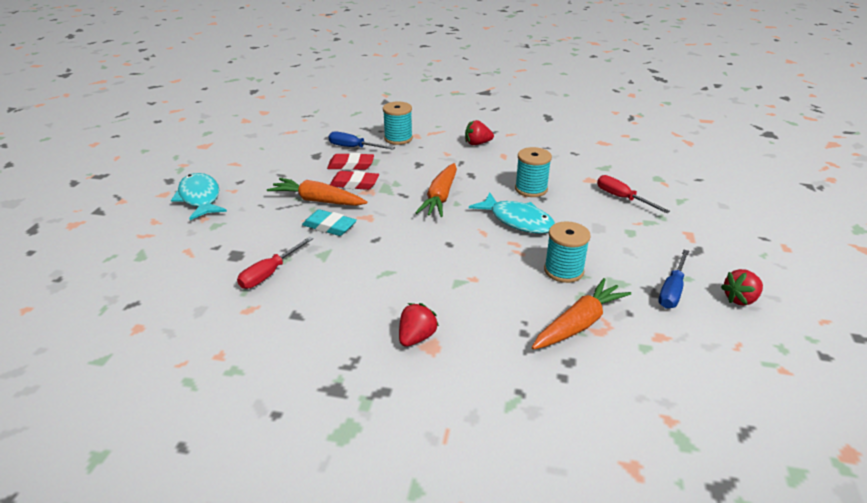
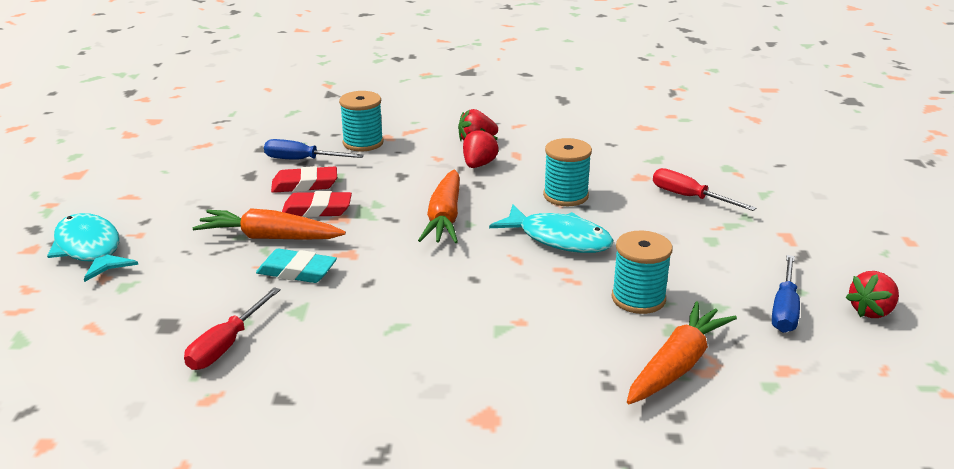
camera: 10 degrees left, 5 degrees down
red strawberry [399,303,439,347] -> red strawberry moved to [463,128,499,168]

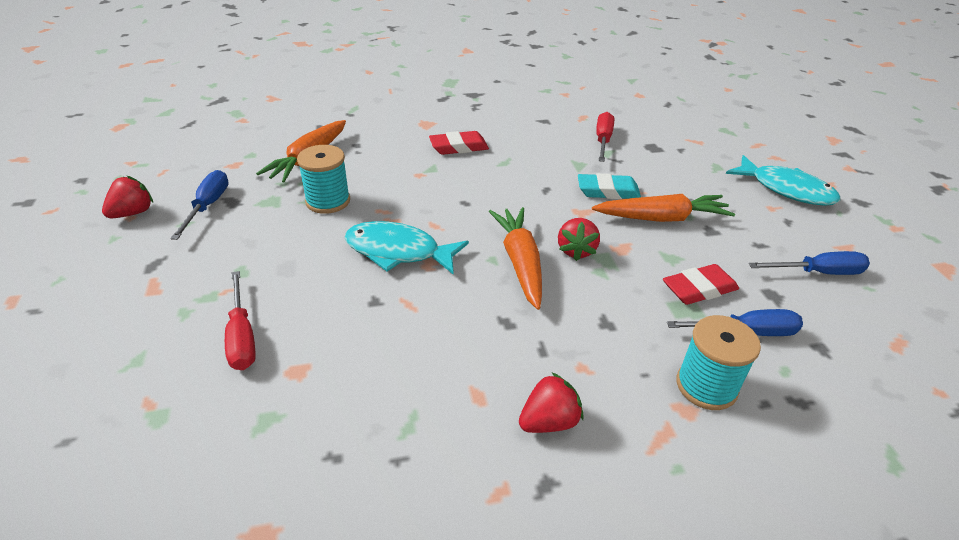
camera: 165 degrees right, 10 degrees up
red eraser [282,191,352,217] -> red eraser moved to [429,131,489,155]
red strawberry [463,128,499,168] -> red strawberry moved to [558,218,600,261]
turquoise spool [543,138,592,206] -> none
red screwdriver [653,168,756,211] -> red screwdriver turned 45 degrees clockwise [225,271,256,370]
none -> blue screwdriver [749,251,870,275]

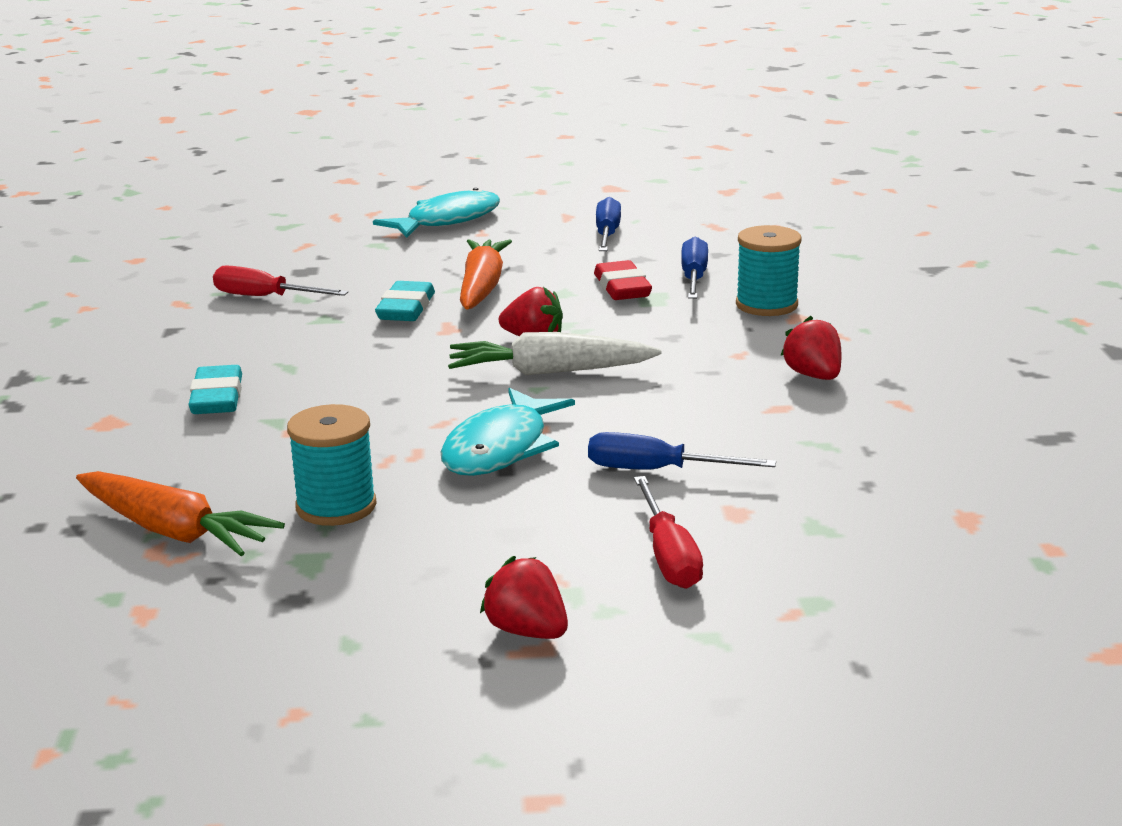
camera: 80 degrees left, 15 degrees down
red strawberry [102,176,153,218] -> red strawberry moved to [480,556,568,639]
blue screwdriver [170,170,229,240] -> blue screwdriver moved to [588,432,776,470]
red screwdriver [225,271,256,370] -> red screwdriver turned 90 degrees clockwise [634,476,703,589]
red eraser [429,131,489,155] -> turquoise eraser [189,365,242,414]
orange carrot [489,207,542,310] -> white carrot [448,332,661,375]

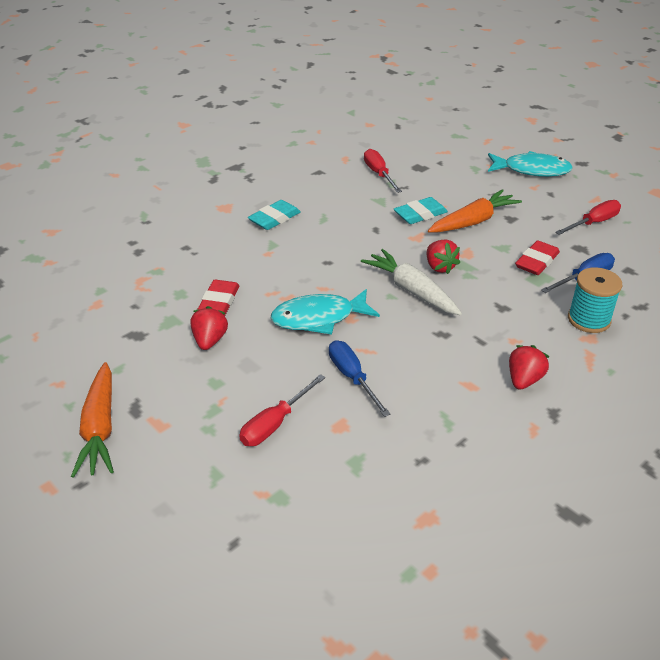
camera: 50 degrees right, 15 degrees up
orange carrot [76,471,285,556] -> orange carrot moved to [71,362,114,478]
turquoise spool [287,404,376,526] -> red eraser [197,279,240,316]
red strawberry [480,556,568,639] -> red strawberry moved to [190,306,228,350]
blue screwdriver [596,197,621,251] -> red screwdriver [555,200,621,235]

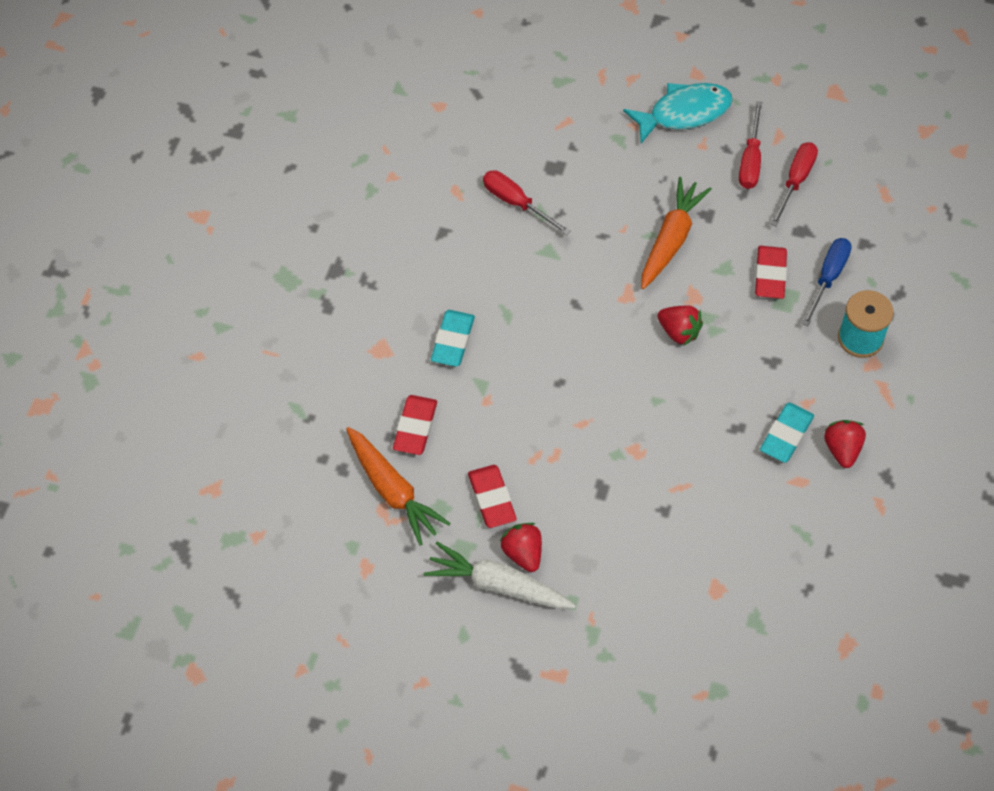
camera: 30 degrees left, 20 degrees up
orange carrot [71,362,114,478] -> orange carrot moved to [346,427,450,545]
red screwdriver [239,374,325,446] -> red screwdriver moved to [739,101,762,189]
turquoise fish [271,289,380,334] -> none
blue screwdriver [329,340,391,417] -> none
white carrot [361,249,462,315] -> white carrot moved to [424,542,576,609]
turquoise eraser [394,197,448,224] -> turquoise eraser moved to [760,402,814,463]
none -> red eraser [393,395,437,455]

